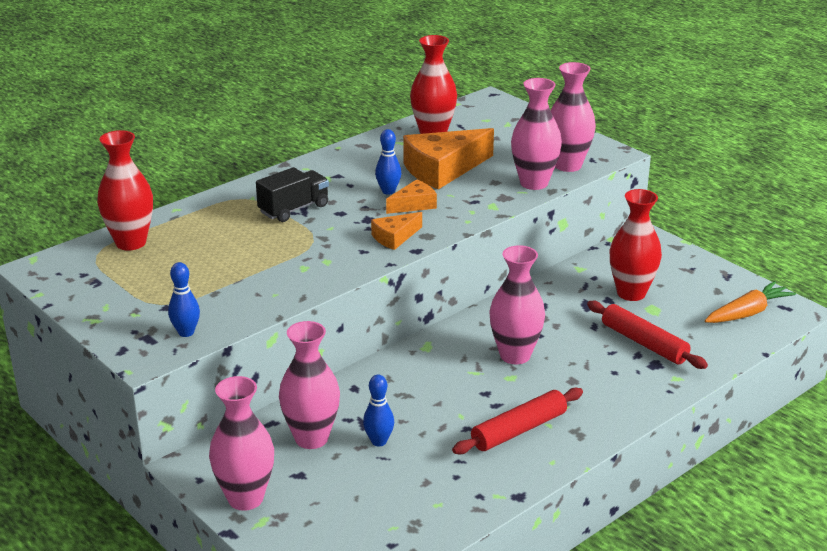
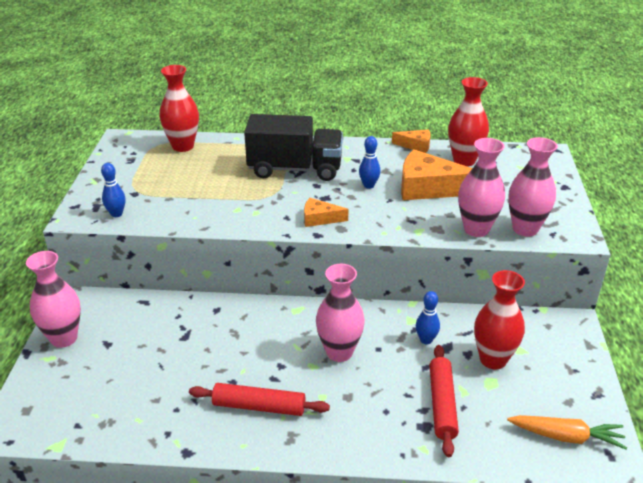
camera: 45 degrees right, 5 degrees up
black truck [256,167,329,222] -> black truck [244,114,343,181], size x1.71
pink vase [279,321,340,449] -> none
blue bowling pin [363,375,394,447] -> blue bowling pin moved to [416,291,440,344]
orange cheese [386,179,437,214] -> orange cheese moved to [392,129,431,153]

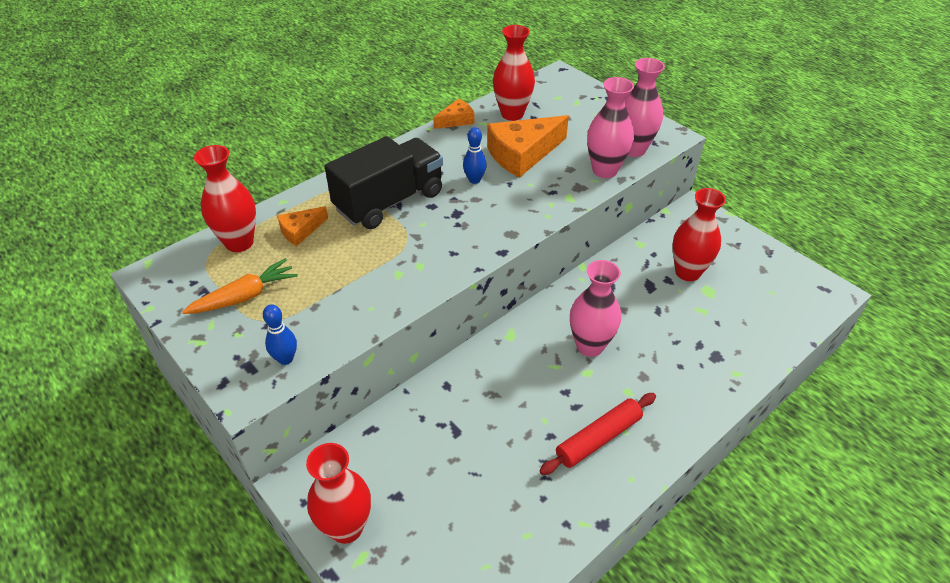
camera: 45 degrees left, 10 degrees up
pink vase [26,251,81,348] -> red vase [306,443,371,544]
orange cheese [304,198,349,227] -> orange cheese moved to [277,206,328,246]
blue bowling pin [416,291,440,344] -> none
red rolling pin [430,345,459,457] -> none
orange carrot [507,415,627,449] -> orange carrot moved to [182,258,298,314]

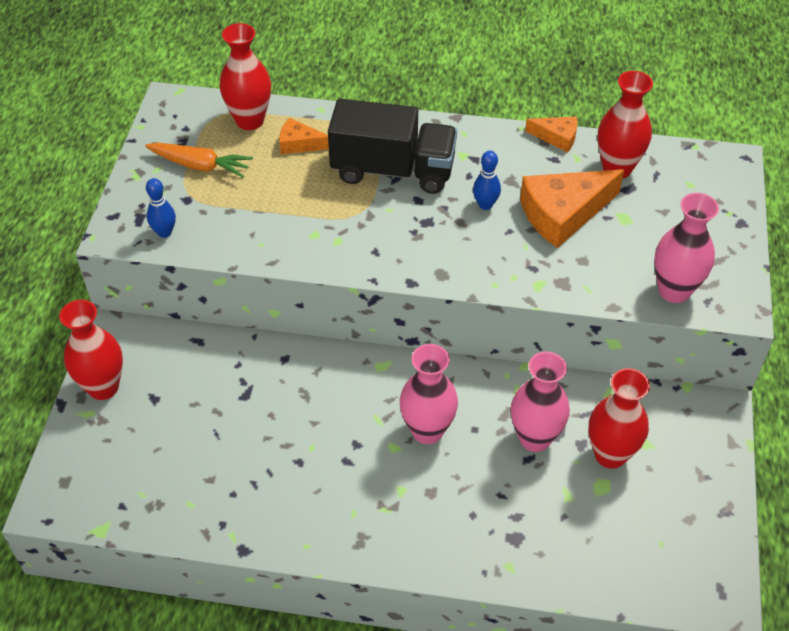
camera: 50 degrees right, 5 degrees up
orange cheese [487,115,569,178] -> orange cheese turned 45 degrees counterclockwise [520,169,624,248]
red rolling pin [539,393,656,475] -> none
pink vase [587,77,634,178] -> pink vase moved to [511,351,570,452]

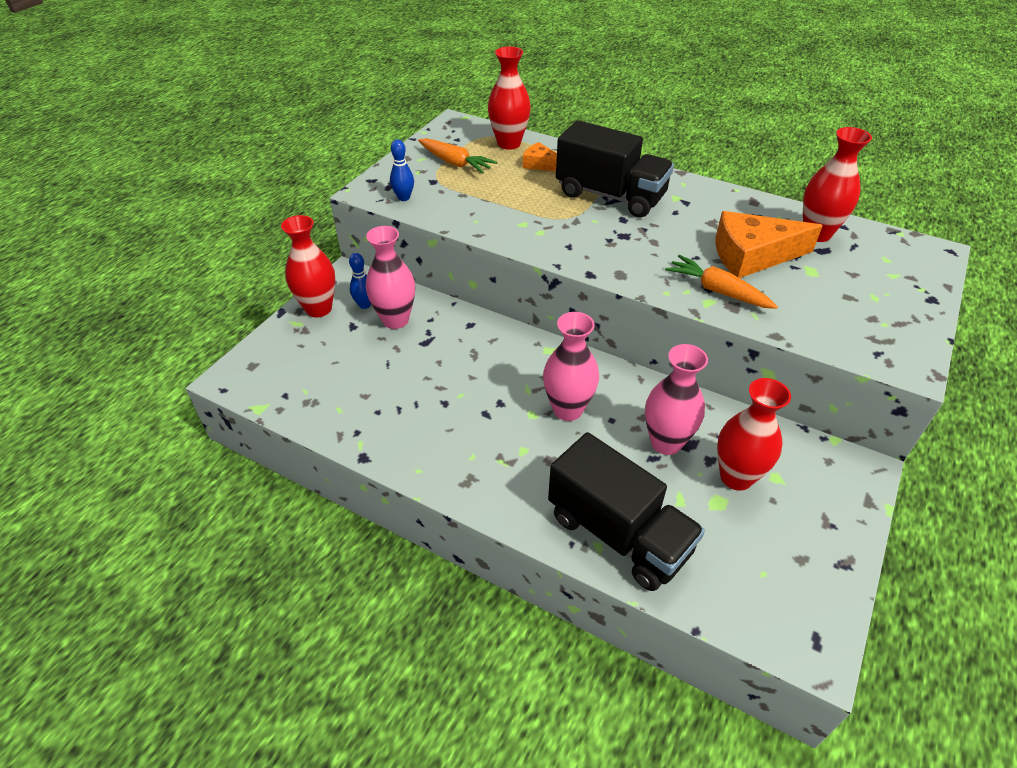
camera: 20 degrees right, 5 degrees down
blue bowling pin [473,151,501,210] -> blue bowling pin moved to [349,253,371,309]
orange cheese [525,117,577,153] -> none
pink vase [654,193,719,303] -> pink vase moved to [366,226,415,329]
none -> black truck [548,432,705,591]
none -> orange carrot [665,255,778,309]

